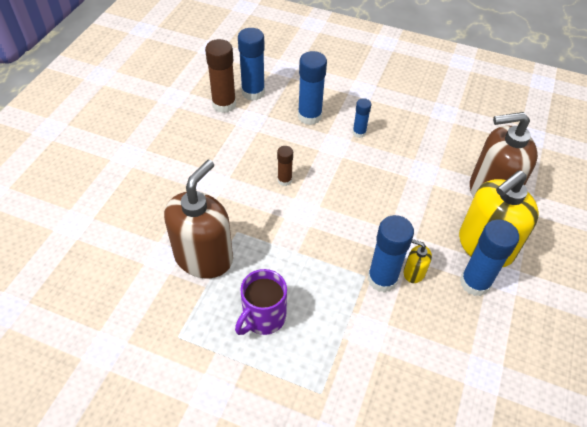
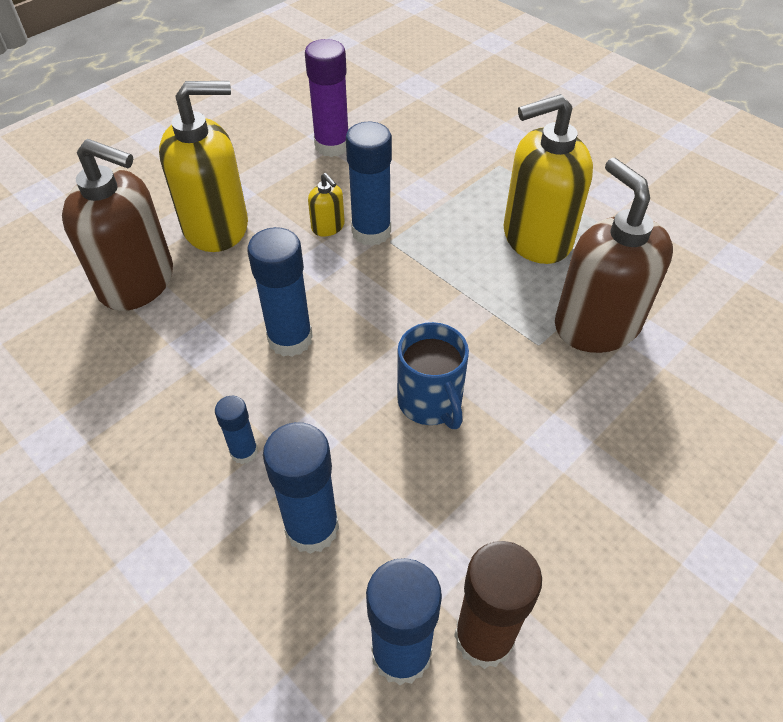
camera: 155 degrees left, 0 degrees up
brown soap dispenser [164,160,233,278] -> brown soap dispenser turned 105 degrees clockwise [555,158,673,353]
purple mug [235,269,287,335] -> yellow soap dispenser [503,94,593,264]
brown glue stick [277,146,293,186] -> blue mug [397,322,469,429]
blue glue stick [460,220,519,296] -> blue glue stick moved to [247,227,313,357]
none -> purple glue stick [305,39,348,157]

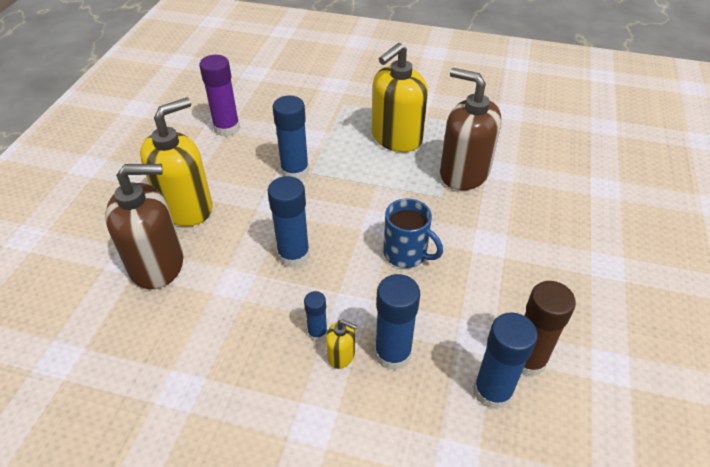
camera: 30 degrees left, 5 degrees down
yellow soap dispenser [308,173,345,236] -> yellow soap dispenser moved to [326,319,357,369]

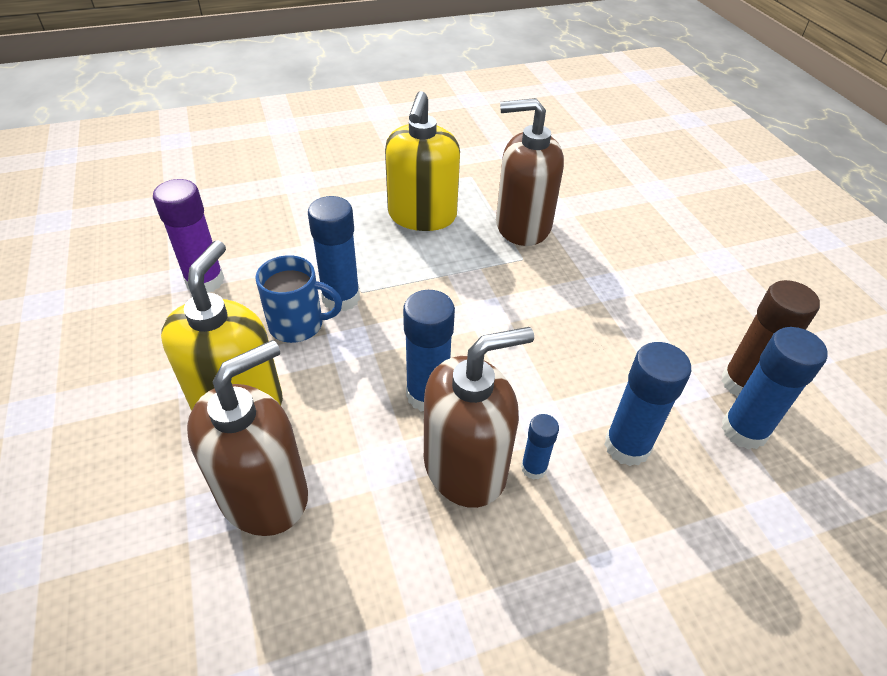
camera: 35 degrees left, 0 degrees up
yellow soap dispenser [326,319,357,369] -> none
blue mug [383,198,443,268] -> blue mug moved to [255,255,342,343]
none -> brown soap dispenser [424,327,534,508]

